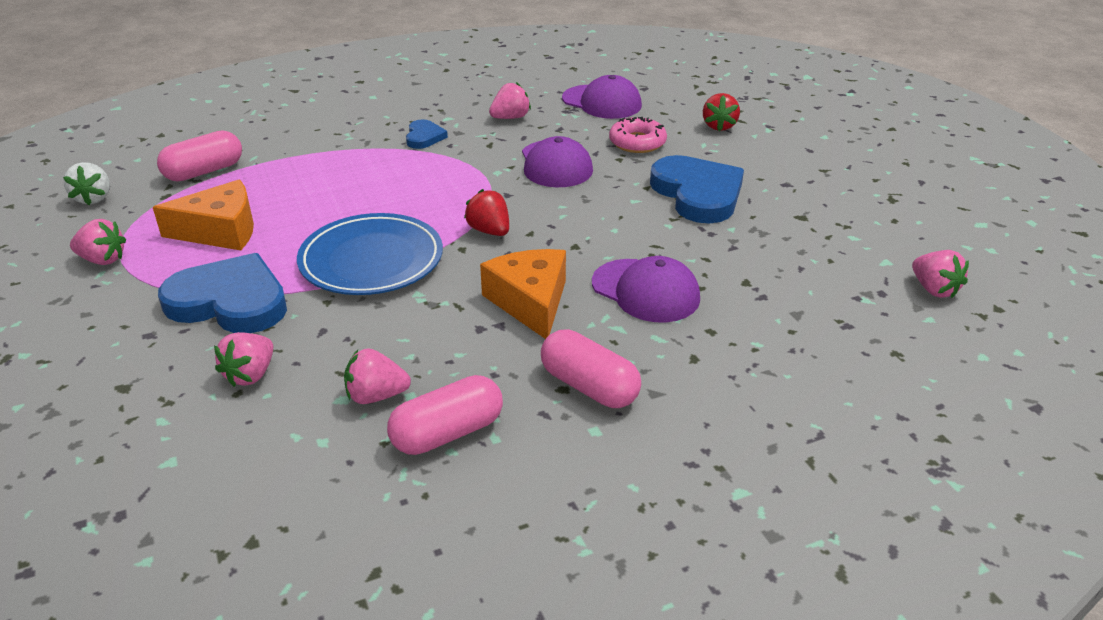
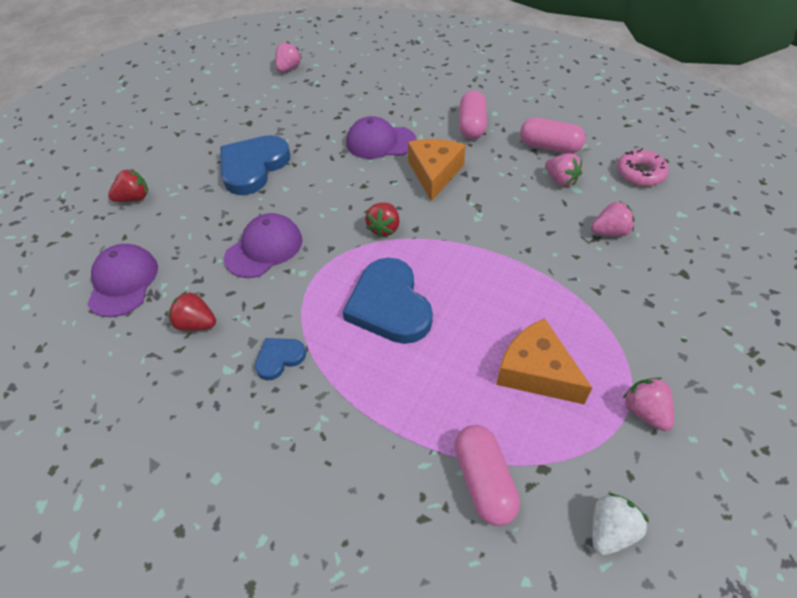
camera: 125 degrees left, 15 degrees up
pink capsule [157,130,242,182] -> pink capsule turned 60 degrees clockwise [454,425,520,526]
blue heart [158,253,287,333] -> blue heart moved to [343,258,433,344]
blue plate [297,213,443,295] -> none
orange cheese [480,249,566,339] -> orange cheese turned 150 degrees clockwise [408,139,466,201]
pink strawberry [489,82,531,119] -> red strawberry [168,291,216,331]
purple cap [592,256,700,323] -> purple cap turned 90 degrees counterclockwise [346,116,417,159]
pink donut [609,117,667,153] -> pink donut moved to [617,148,669,186]

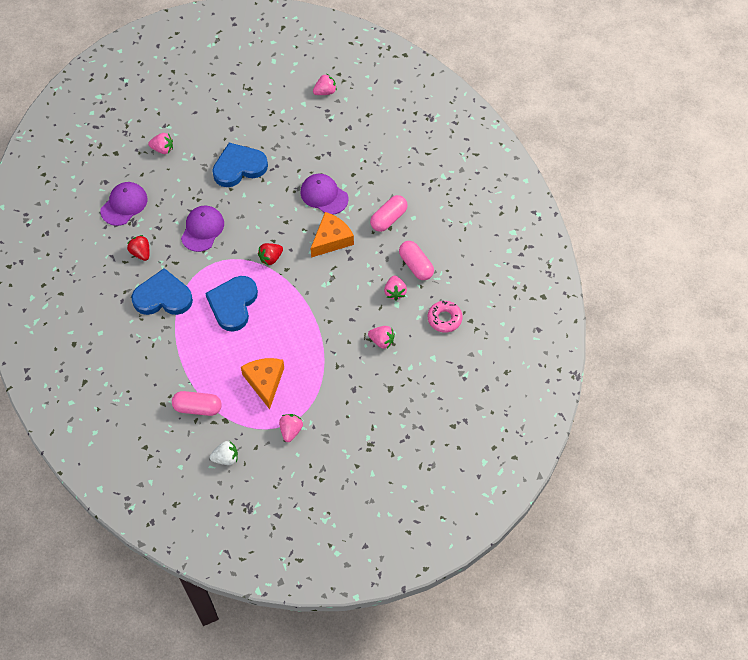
camera: 35 degrees right, 10 degrees up
red strawberry [108,168,148,202] -> pink strawberry [148,133,173,154]
purple cap [224,213,302,278] -> purple cap turned 60 degrees counterclockwise [181,206,224,252]
blue heart [255,338,306,380] -> blue heart [131,268,193,315], size x2.02
pink capsule [454,425,520,526] -> pink capsule turned 75 degrees clockwise [172,391,222,416]

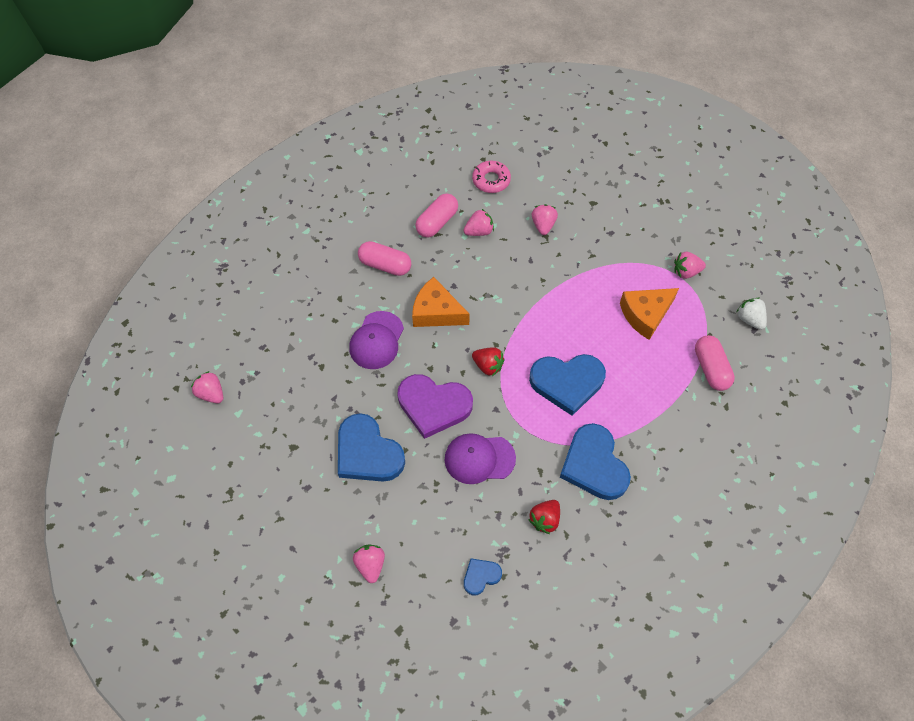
camera: 110 degrees left, 0 degrees up
purple cap [100,182,147,226] -> blue heart [464,558,502,596]
none -> purple heart [397,374,473,439]

